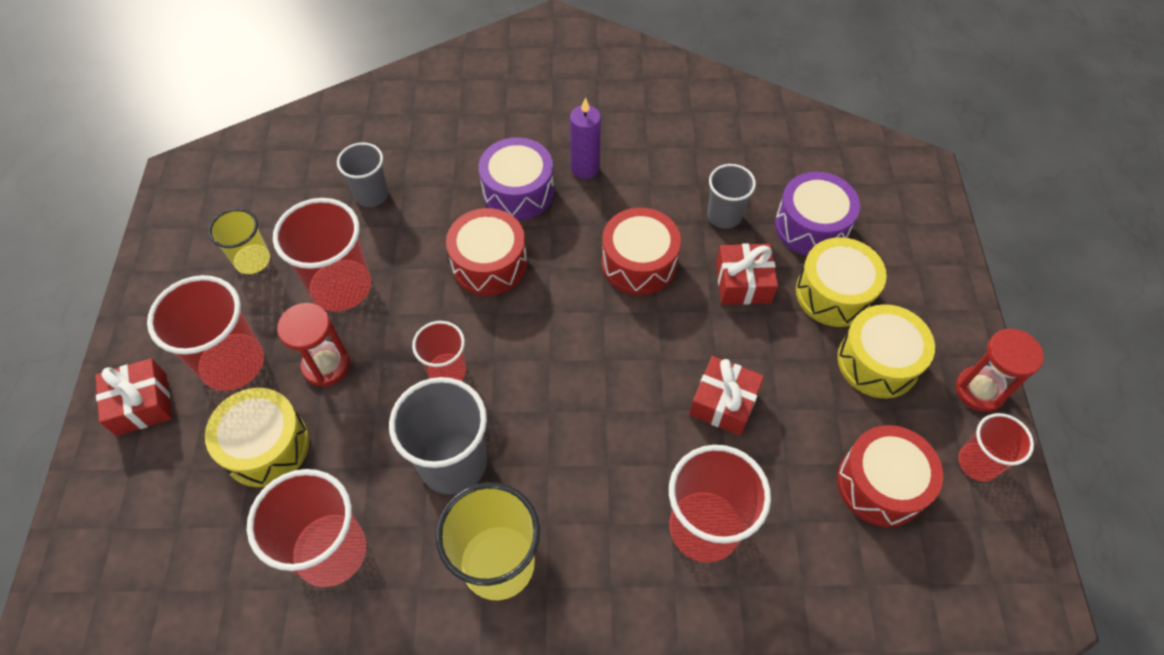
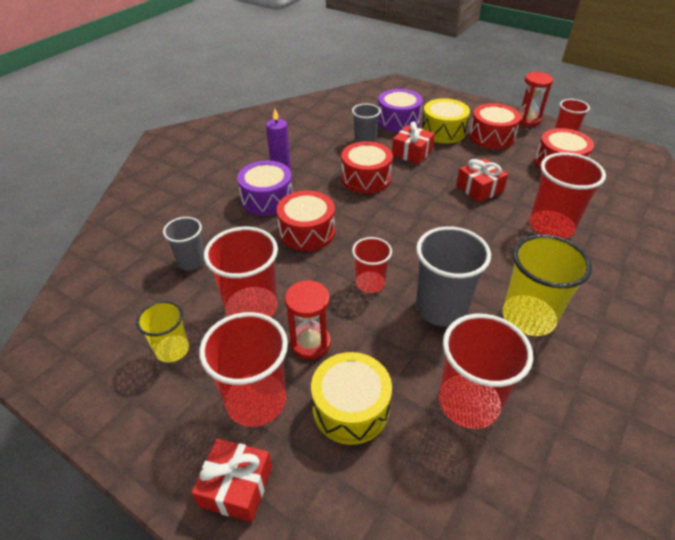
camera: 55 degrees left, 15 degrees down
yellow drum [837,304,935,398] -> red drum [469,103,521,149]

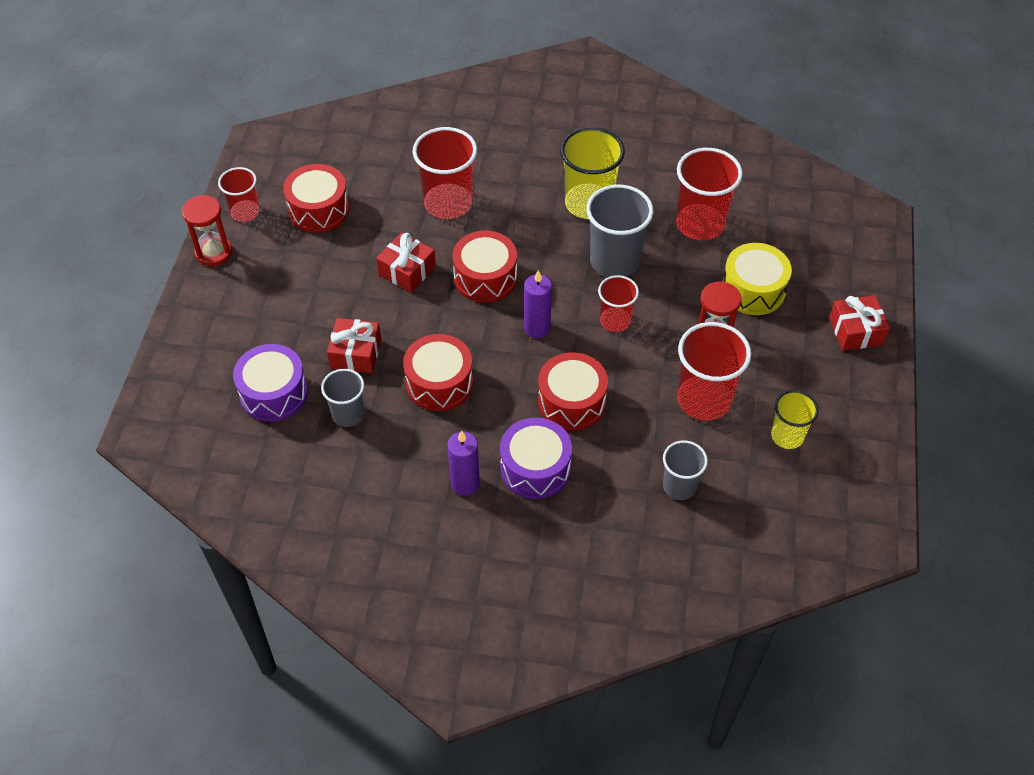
camera: 115 degrees left, 10 degrees up
red cup [199,312,288,427] -> none
yellow drum [421,98,470,144] -> none
red drum [469,103,521,149] -> red drum moved to [452,231,517,303]
none -> purple candle [524,270,552,338]

